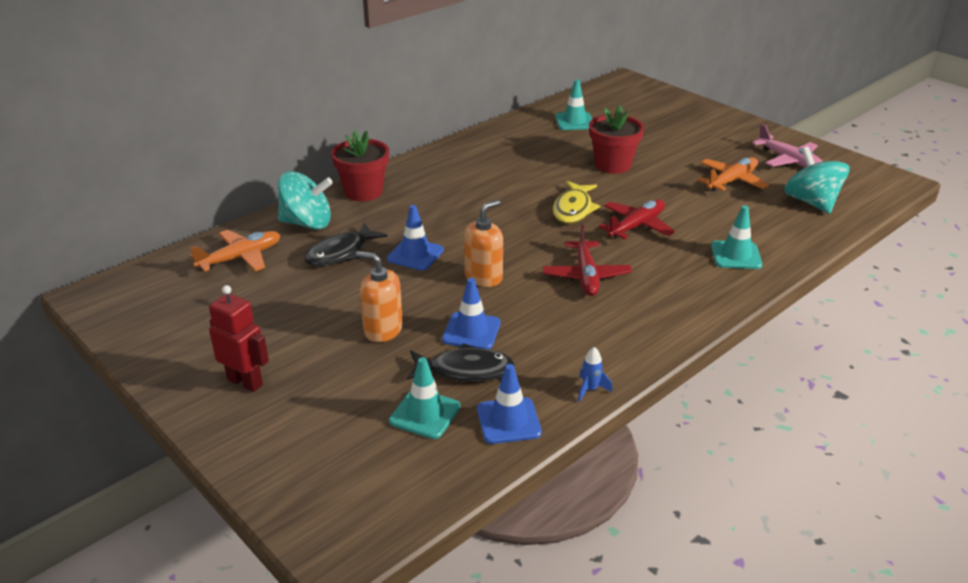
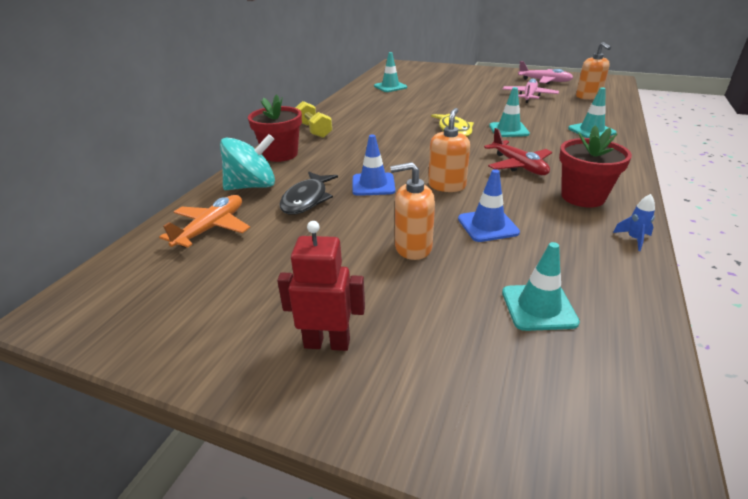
camera: 25 degrees left, 0 degrees up
black fish [407,343,515,382] -> none
blue traffic cone [477,364,542,444] -> none
red flower pot [589,105,644,174] -> red flower pot moved to [559,125,632,207]
red plane [599,199,675,240] -> turquoise traffic cone [489,87,530,137]
orange plane [698,157,769,192] -> pink plane [503,79,559,103]
turquoise spinning top [784,147,850,214] -> orange soap dispenser [576,42,611,100]
none -> yellow dumbbell [295,101,332,138]

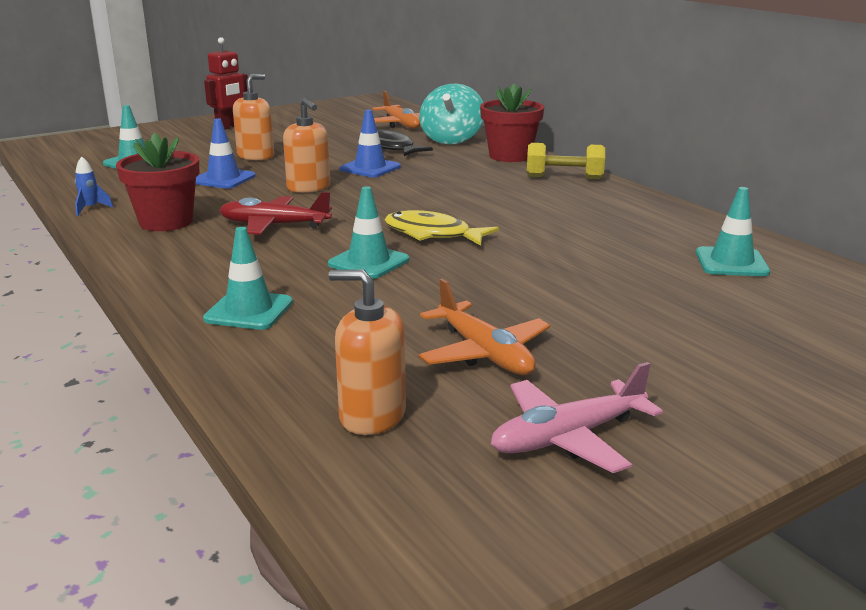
camera: 125 degrees right, 10 degrees down
pink plane [503,79,559,103] -> orange plane [418,279,550,375]

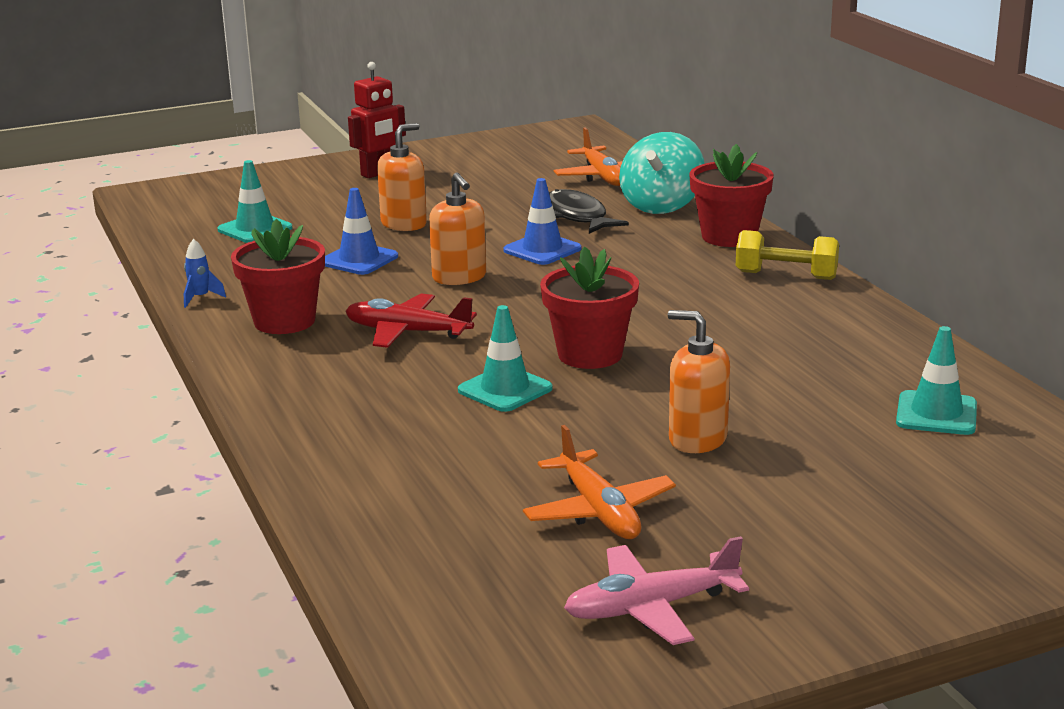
camera: 10 degrees right, 0 degrees up
turquoise traffic cone [203,227,293,330] -> none
orange soap dispenser [328,269,406,435] -> orange soap dispenser moved to [668,310,730,453]
yellow fish [384,210,499,246] -> red flower pot [540,247,639,369]

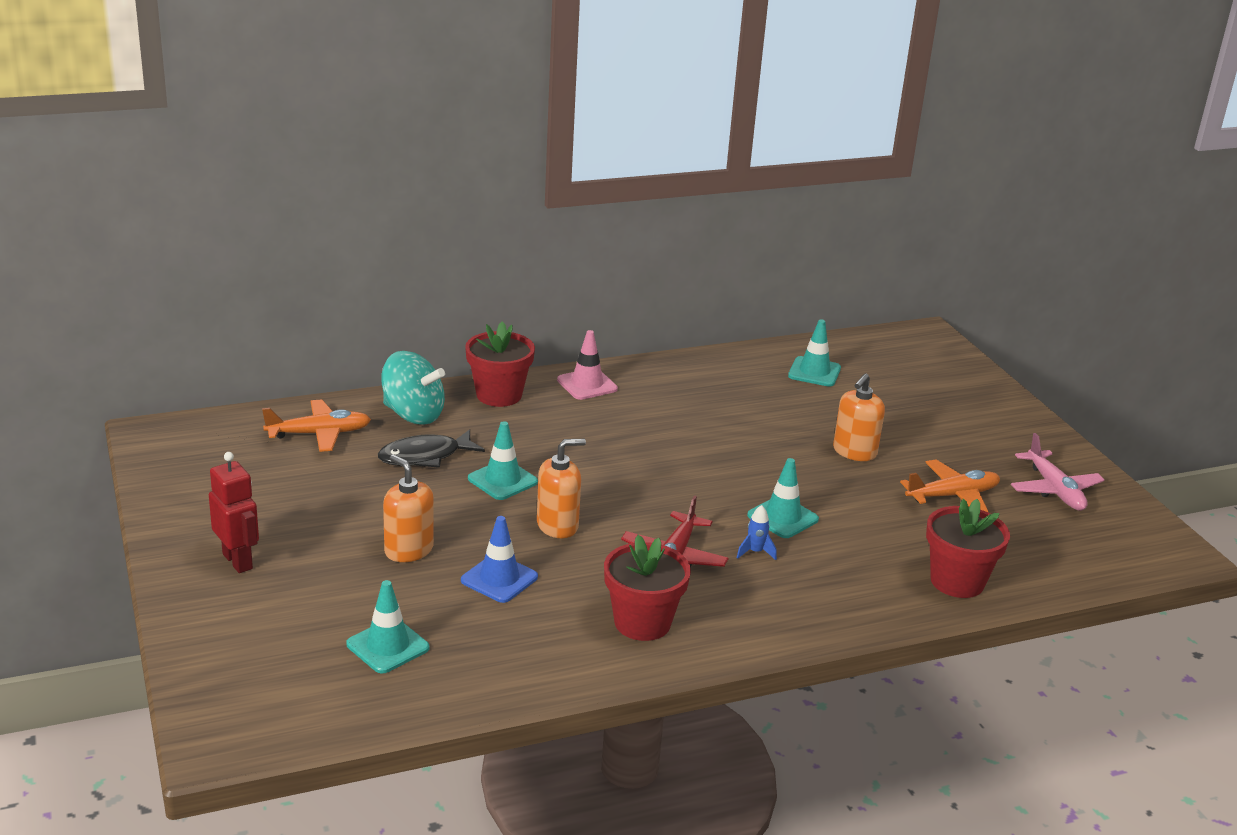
camera: 90 degrees left, 5 degrees up
blue rocket [184,239,226,308] -> blue rocket moved to [737,505,777,560]
blue traffic cone [503,178,581,265] -> turquoise traffic cone [468,421,538,500]
red flower pot [540,247,639,369] -> red flower pot moved to [926,499,1010,598]
yellow dumbbell [736,230,839,280] -> pink traffic cone [557,330,618,400]

